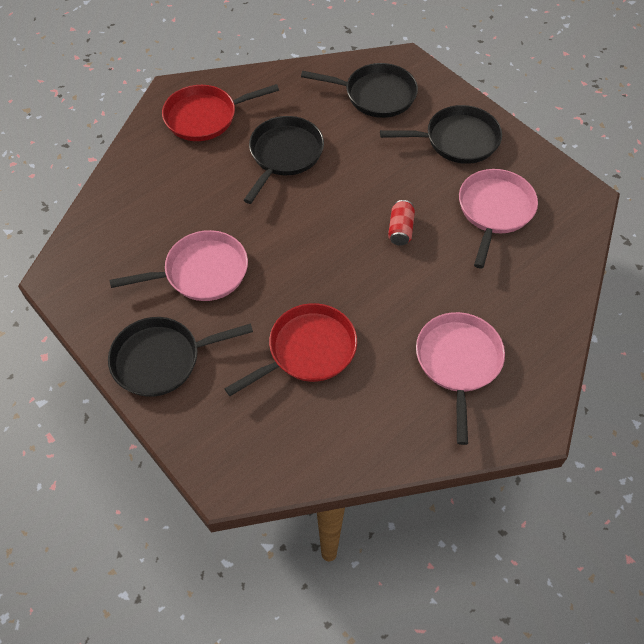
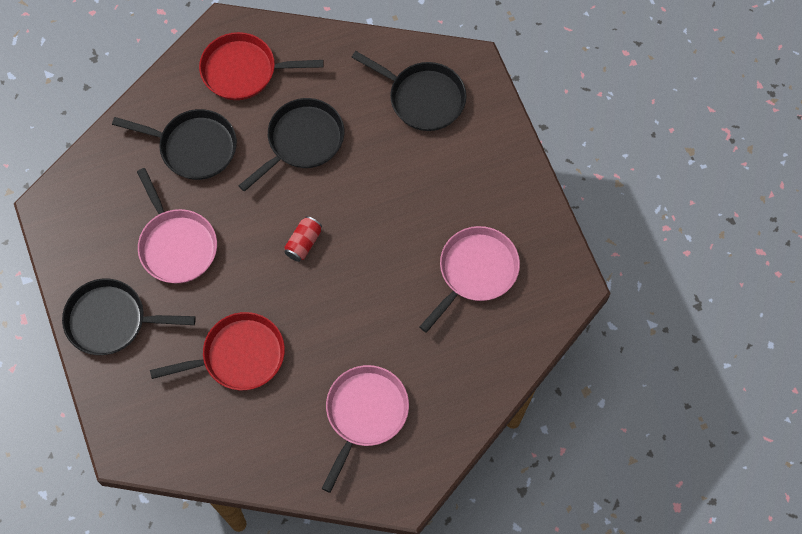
camera: 20 degrees right, 10 degrees up
pink pan [109,230,248,301] -> pink pan turned 60 degrees clockwise [137,168,217,283]
black pan [380,105,502,164] -> black pan moved to [112,109,237,180]
red can [388,200,415,245] -> red can moved to [284,216,322,262]

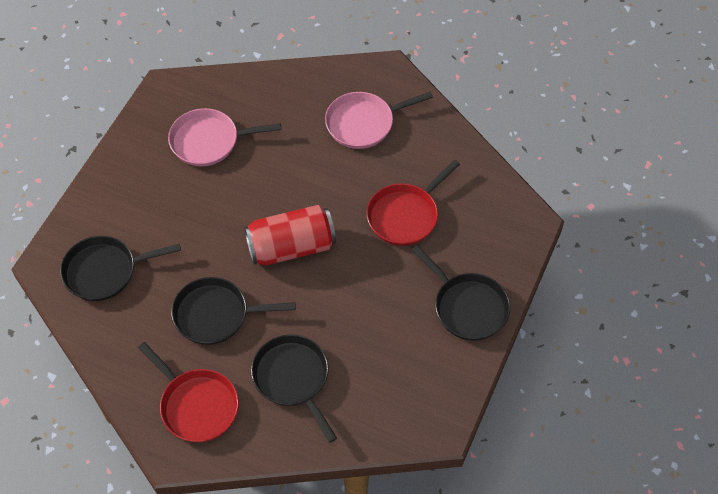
camera: 135 degrees left, 10 degrees down
pink pan [137,168,217,283] -> none
red pan [150,312,285,390] -> red pan turned 75 degrees counterclockwise [367,160,460,246]
red can [284,216,322,262] -> red can [244,205,336,266], size x2.17
black pan [351,51,466,131] -> black pan turned 90 degrees counterclockwise [60,236,181,301]

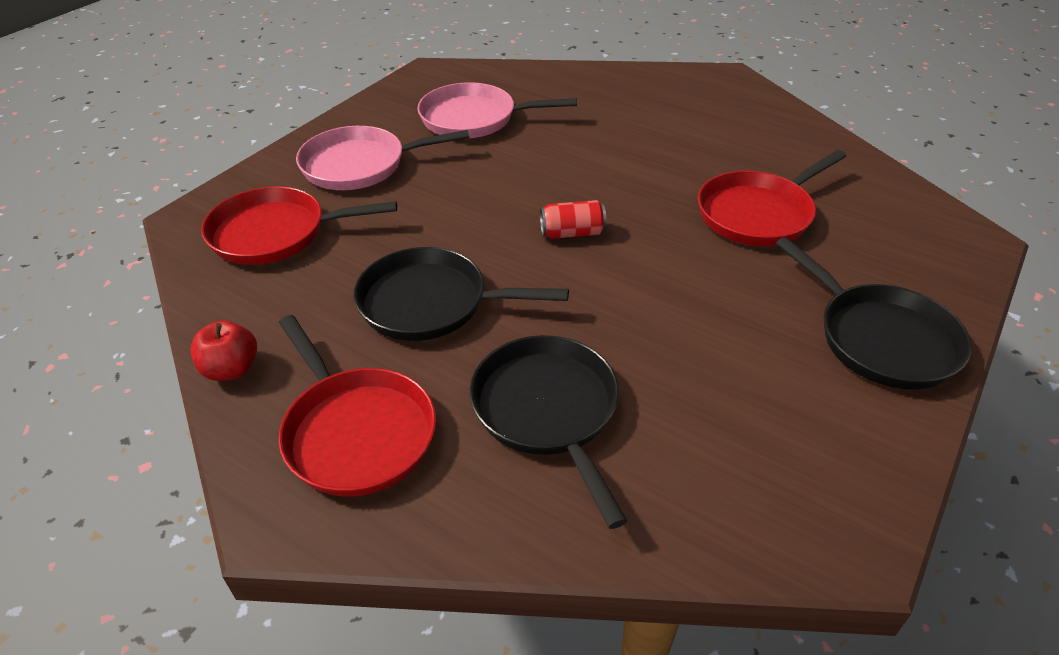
camera: 10 degrees right, 15 degrees down
black pan [60,236,181,301] -> red pan [201,186,397,265]
red can [244,205,336,266] -> red can [540,200,607,239], size x0.46
pink pan [325,92,433,149] -> pink pan moved to [296,126,469,190]
none -> red apple [191,320,257,381]

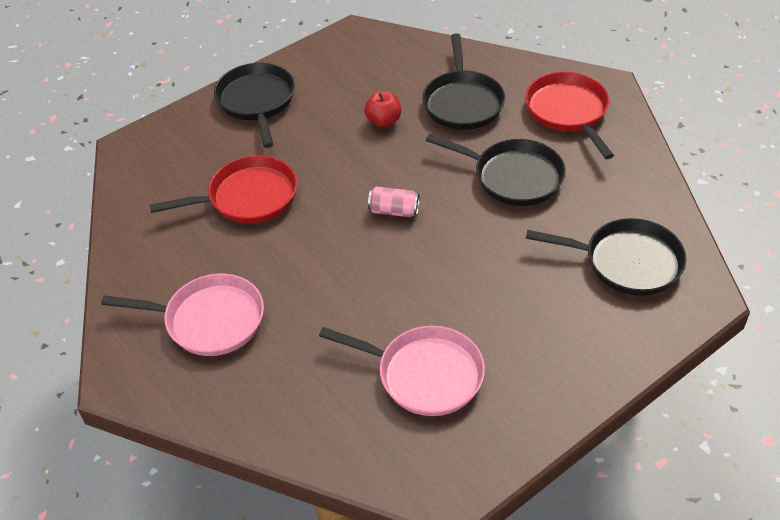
camera: 160 degrees left, 5 degrees up
red apple [191,320,257,381] -> red apple moved to [364,91,401,127]
red pan [201,186,397,265] -> black pan [526,218,687,296]
pink pan [296,126,469,190] -> pink pan moved to [101,274,264,356]
red can [540,200,607,239] -> pink can [368,187,420,217]

